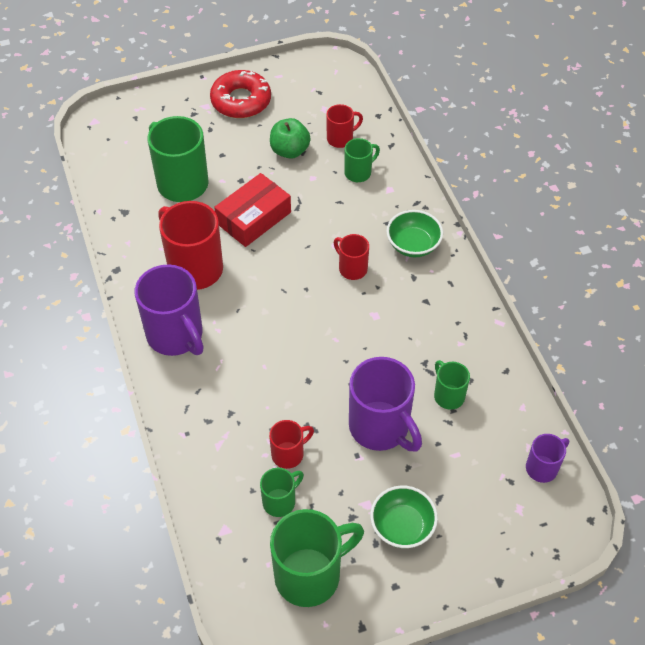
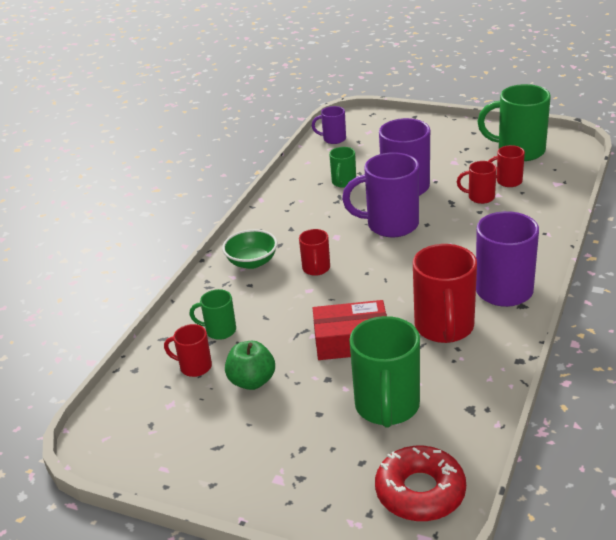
camera: 135 degrees left, 20 degrees down
red donut [210,70,271,118] -> red donut moved to [375,446,466,521]
green mug [260,468,304,517] -> red mug [488,145,525,187]
green bowl [370,486,438,548] -> none
none -> purple mug [342,152,419,237]

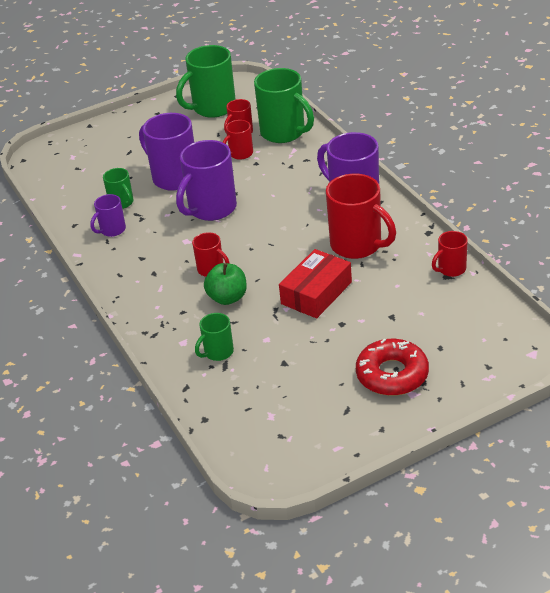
camera: 50 degrees left, 5 degrees up
red mug [164,324,212,377] -> red mug moved to [432,231,468,277]
green bowl [222,229,277,269] -> none
green apple [225,341,275,390] -> green apple moved to [204,263,247,305]
purple mug [312,106,346,144] -> purple mug moved to [90,194,126,237]
green mug [349,316,420,428] -> green mug moved to [254,68,314,143]
red donut [375,446,466,521] -> red donut moved to [356,338,429,396]

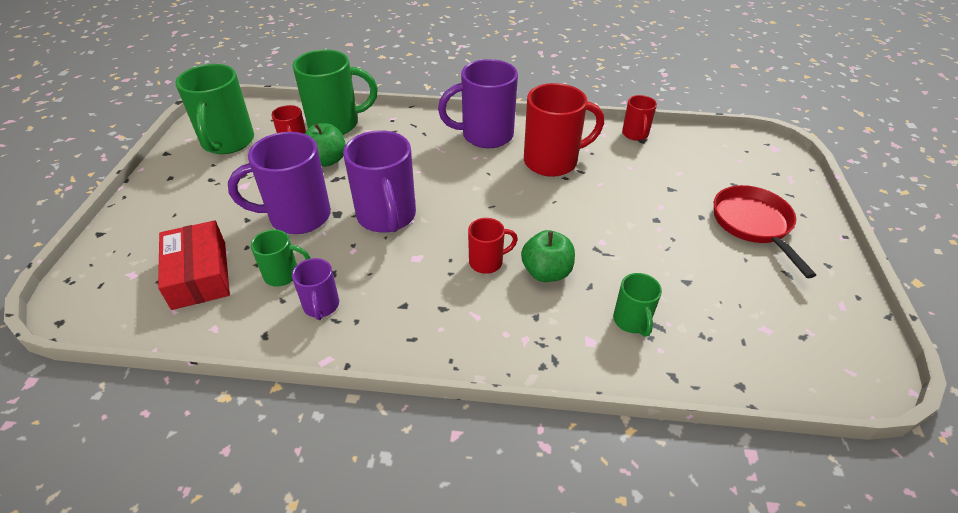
camera: 60 degrees left, 5 degrees up
red mug [223,120,253,160] -> green apple [305,123,346,167]
red box [279,249,352,319] -> red box moved to [158,220,230,310]
red donut [356,338,429,396] -> red pan [714,185,816,278]

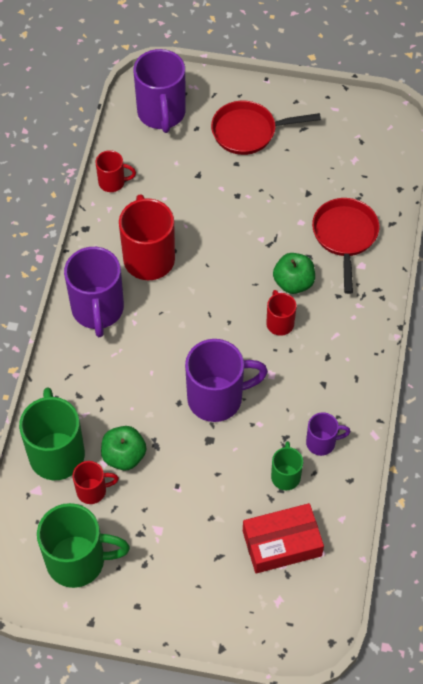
camera: 85 degrees left, 15 degrees up
purple mug [228,132,331,234] -> purple mug moved to [134,49,186,133]
green mug [613,273,662,337] -> red pan [312,198,380,294]

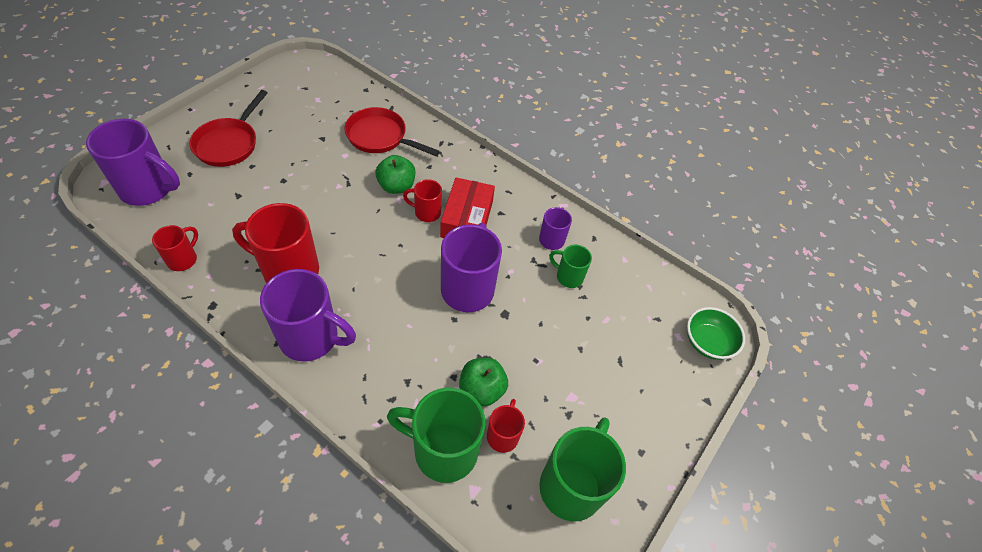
camera: 70 degrees left, 5 degrees down
red box [243,503,324,574] -> red box moved to [440,178,495,238]
none -> green bowl [687,307,745,360]

